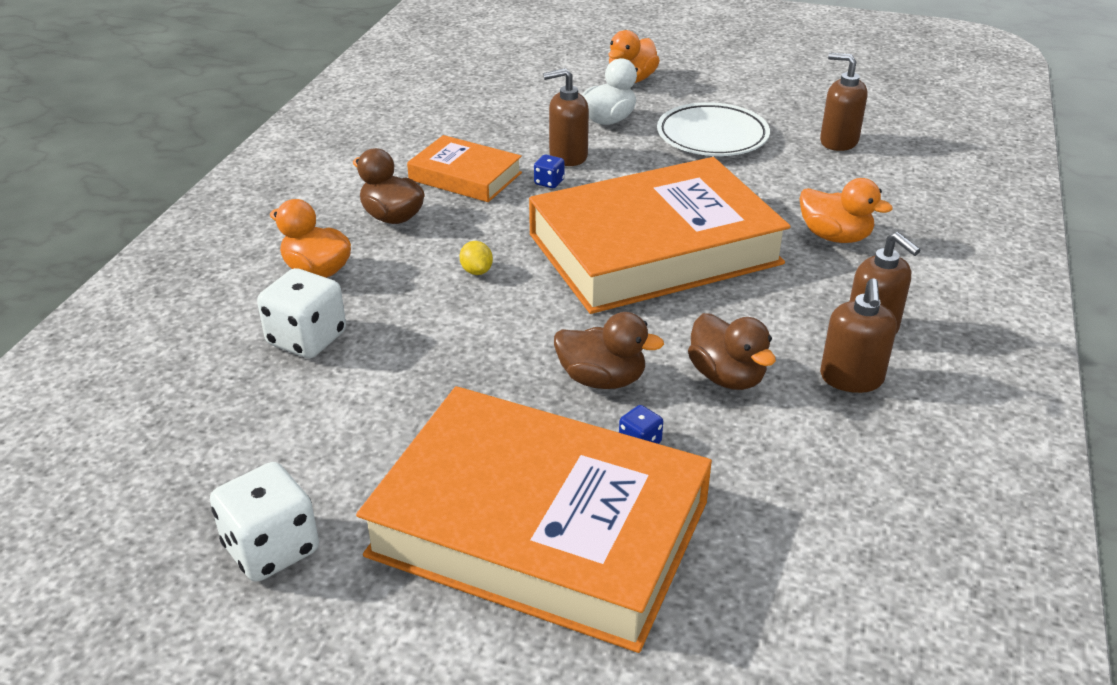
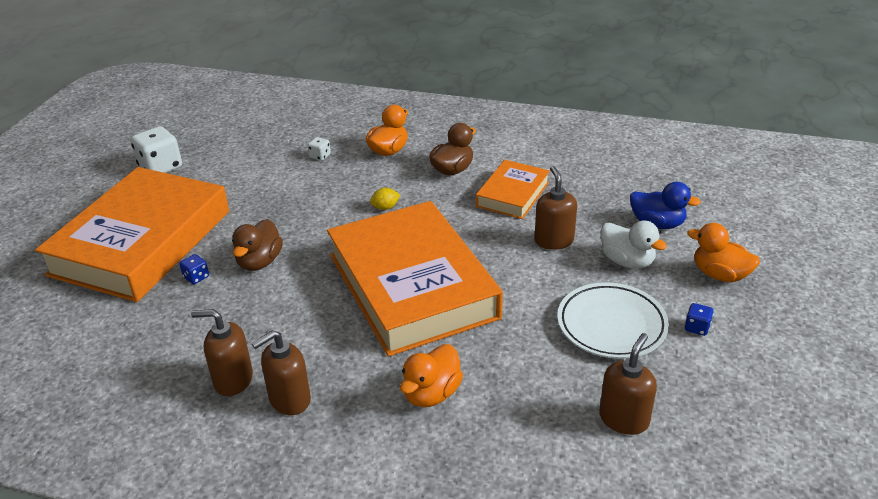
camera: 90 degrees right, 0 degrees up
white dice [257,268,346,358] -> white dice [308,137,331,161], size x0.48
blue dice [534,155,565,188] -> blue dice moved to [685,303,714,336]
brown duck [688,313,776,390] -> none
none -> blue duck [630,182,701,229]

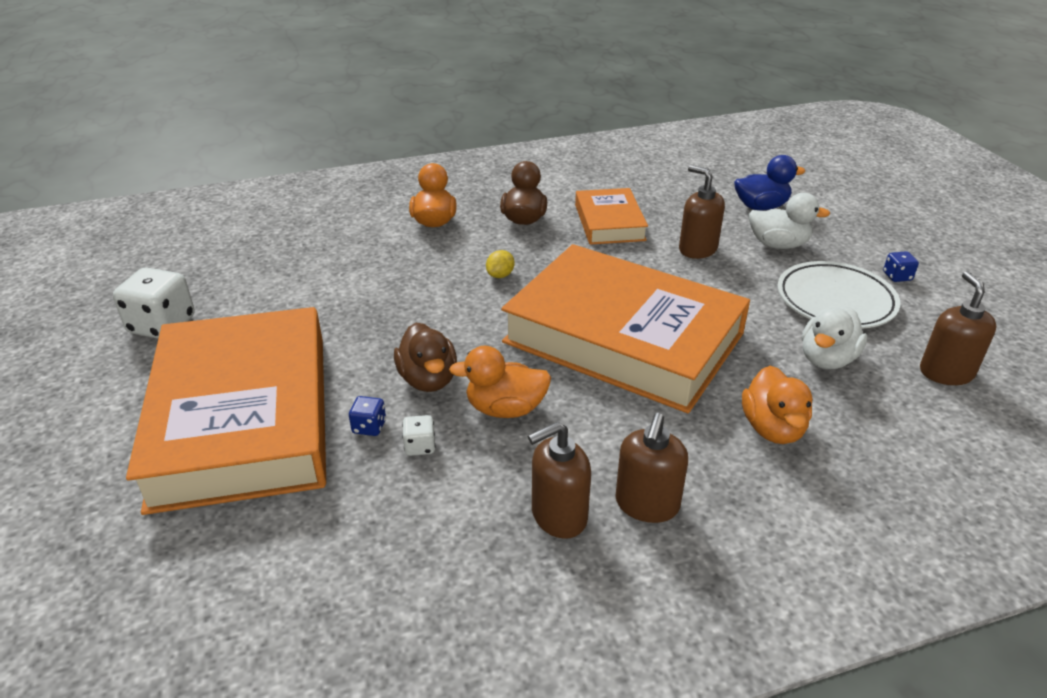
camera: 35 degrees left, 0 degrees up
white dice [308,137,331,161] -> white dice moved to [402,415,436,456]
orange duck [687,223,760,282] -> orange duck moved to [449,346,551,418]
none -> white duck [802,307,867,369]

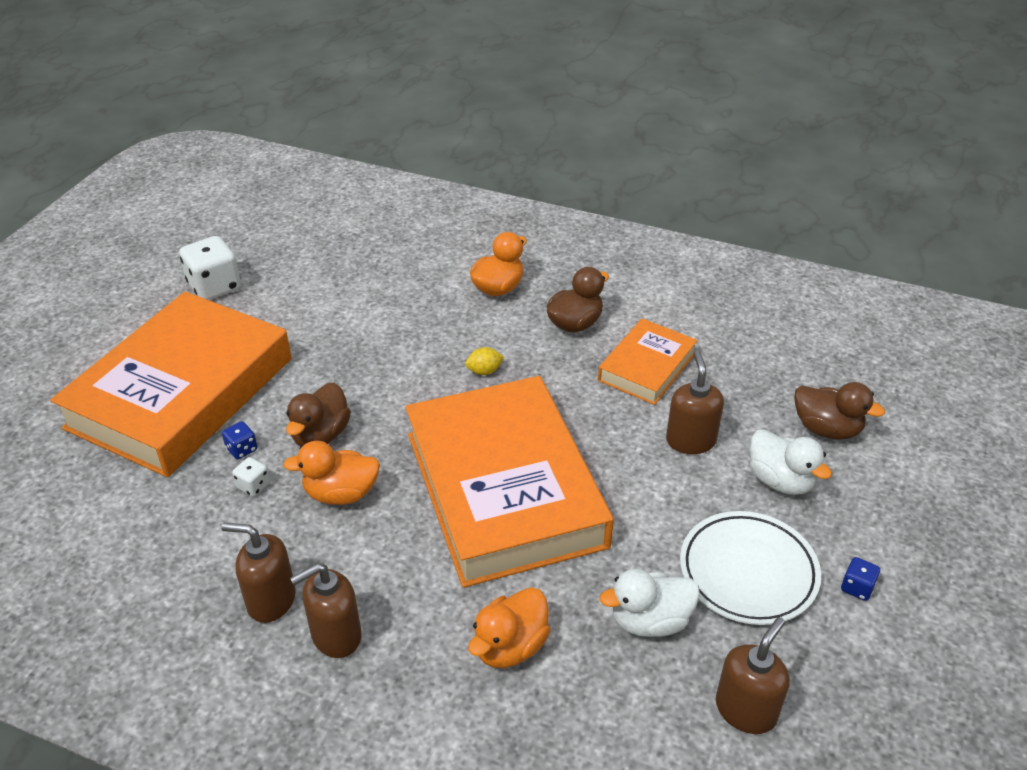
camera: 40 degrees right, 5 degrees up
orange duck [449,346,551,418] -> orange duck turned 45 degrees counterclockwise [283,441,380,505]
blue duck [734,155,805,210] -> brown duck [794,382,885,440]

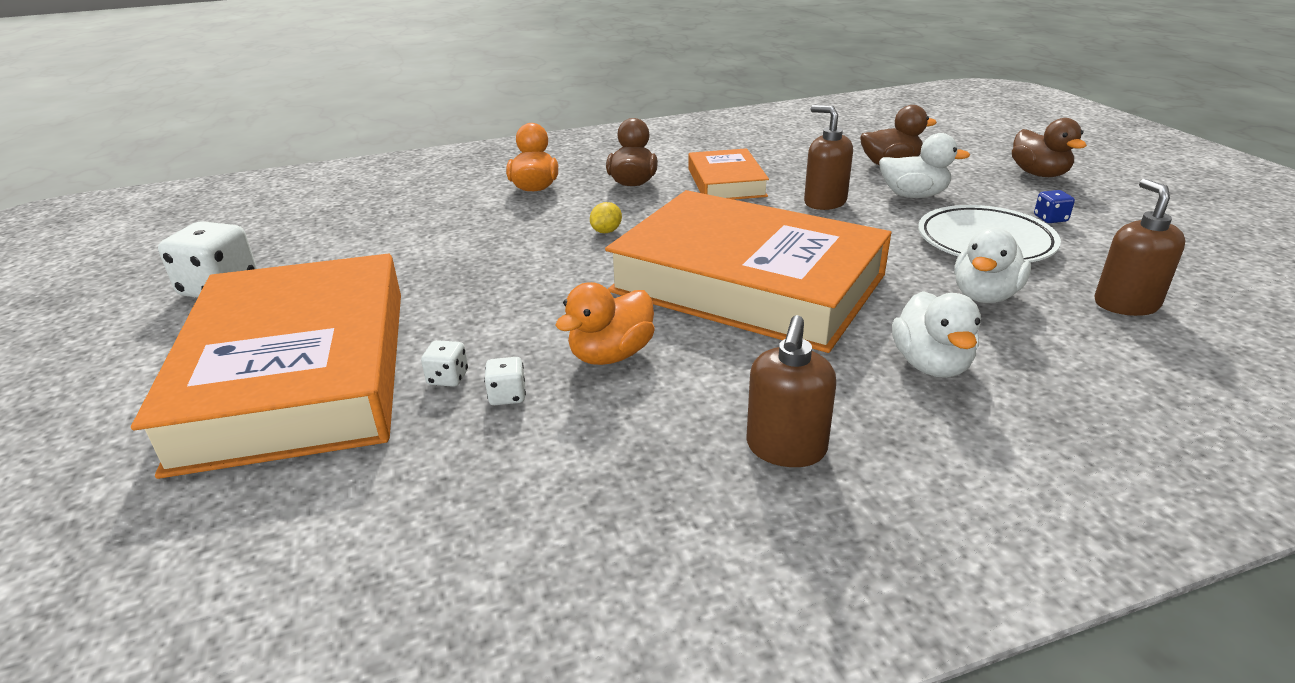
camera: 40 degrees left, 10 degrees down
blue dice [222,421,257,459] -> white dice [421,340,468,387]
brown soap dispenser [222,523,296,623] -> none
brown duck [286,383,351,446] -> brown duck moved to [1012,118,1087,177]
orange duck [468,587,550,668] -> white duck [892,291,981,378]

